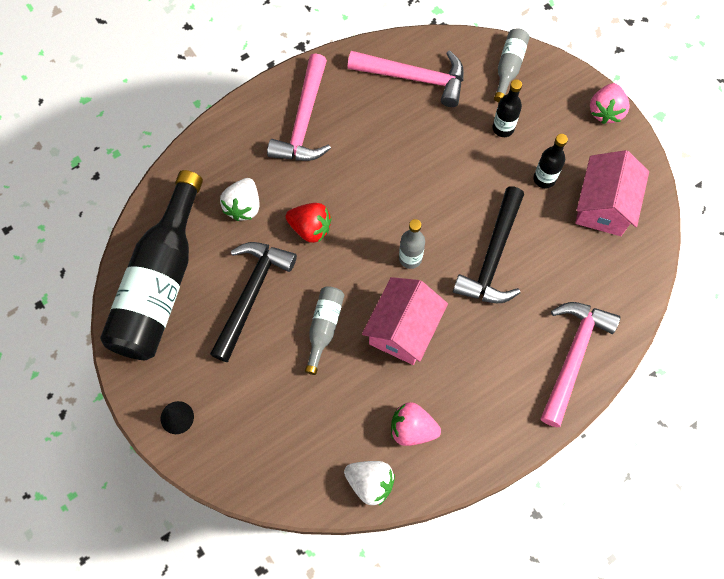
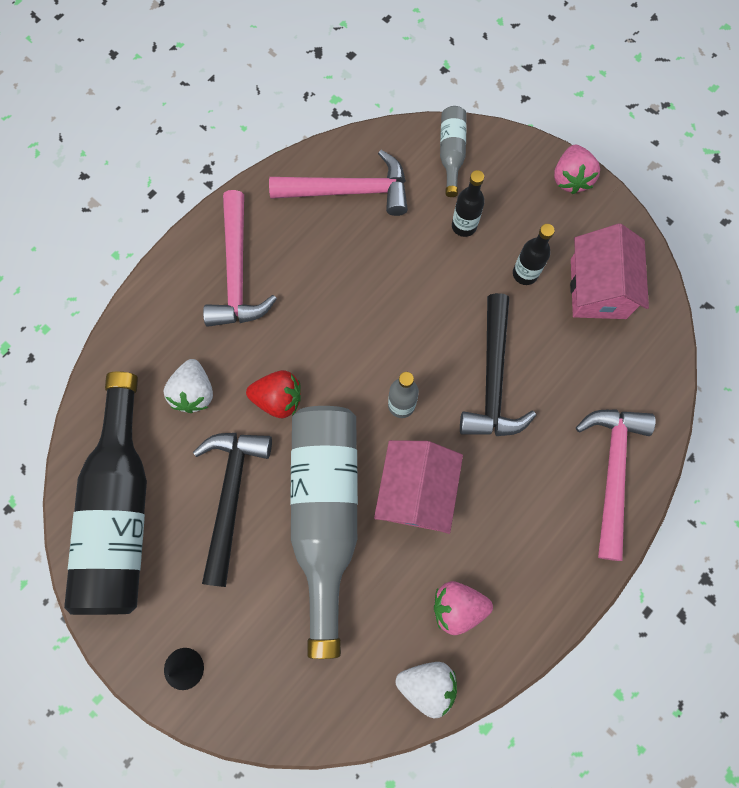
camera: 15 degrees left, 5 degrees up
grey bottle [305,286,344,375] -> grey bottle [290,406,358,659], size x2.23

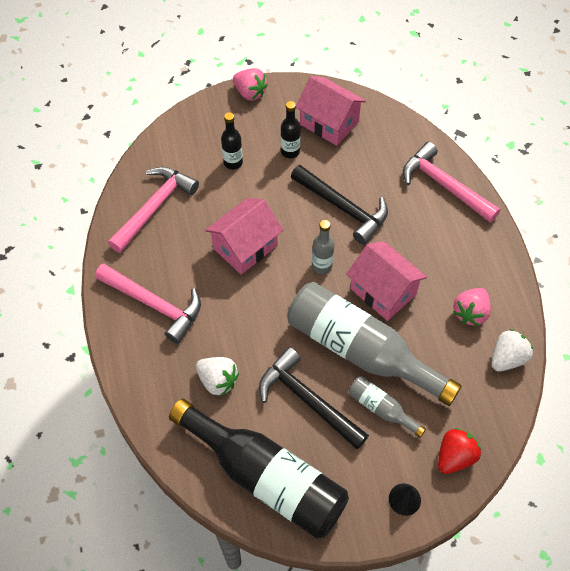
camera: 55 degrees left, 15 degrees down
red strawberry [246,370,301,418] -> red strawberry moved to [438,428,481,474]
grey bottle [440,106,467,197] -> grey bottle moved to [348,376,426,438]
none -> pink house [205,198,283,275]

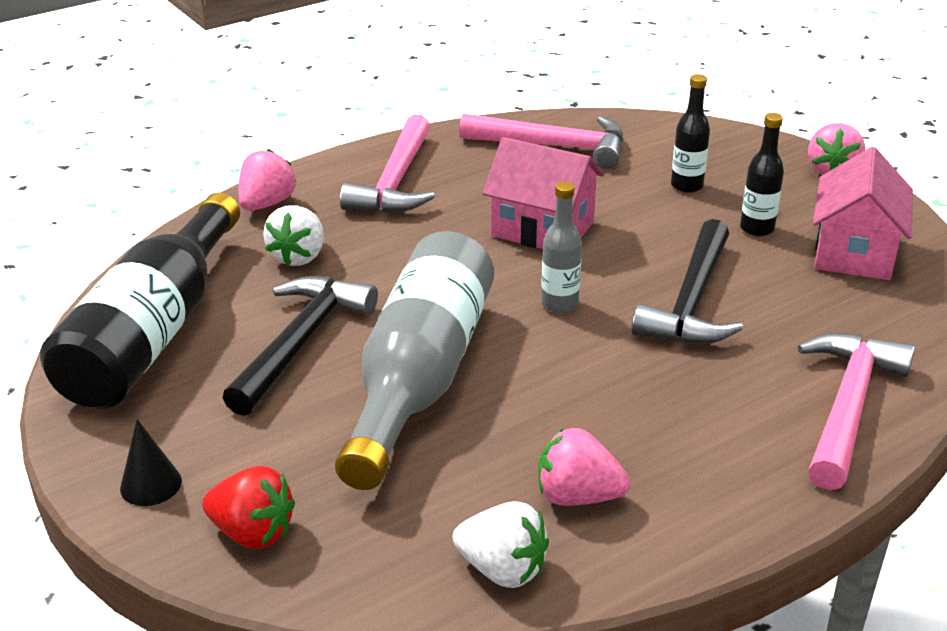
camera: 70 degrees right, 25 degrees down
pink house [346,241,427,321] -> none
grey bottle [348,376,426,438] -> none
none -> pink strawberry [239,149,297,211]

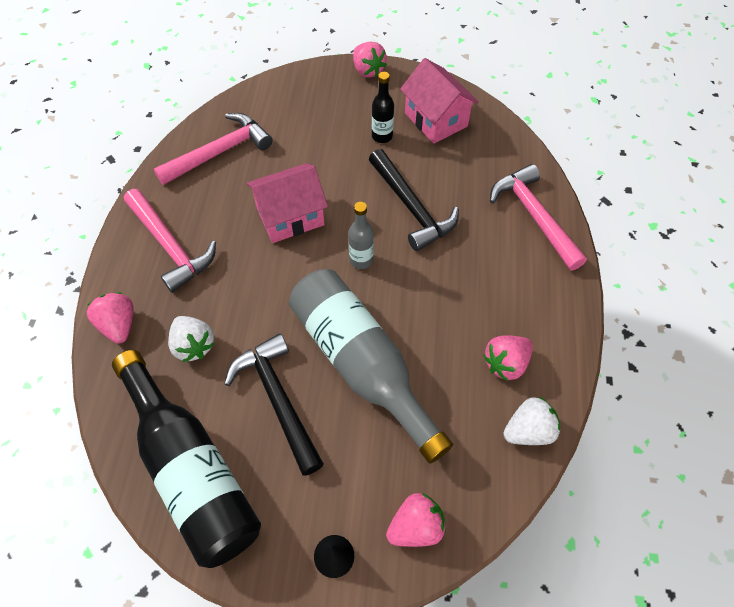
camera: 50 degrees left, 25 degrees up
red strawberry [202,466,295,549] -> pink strawberry [386,493,446,547]
black bottle [671,74,710,193] -> none

